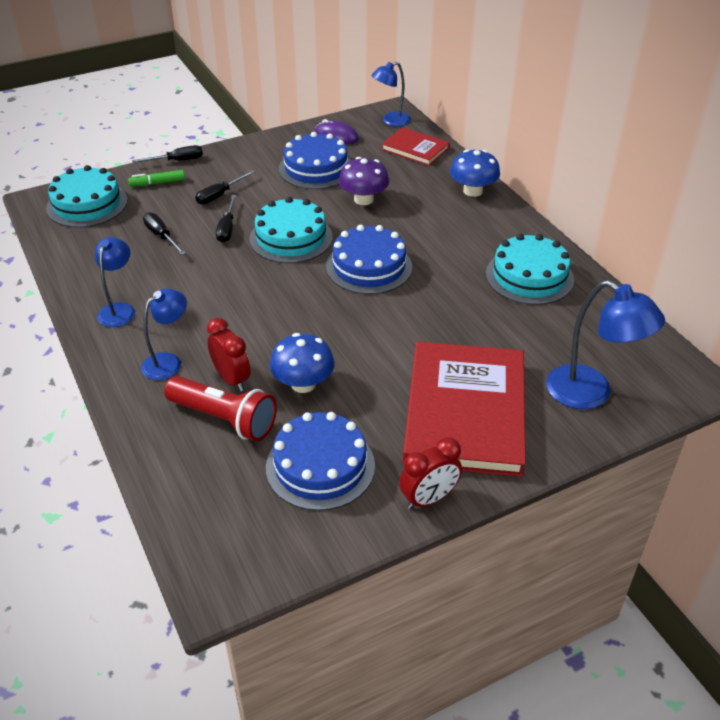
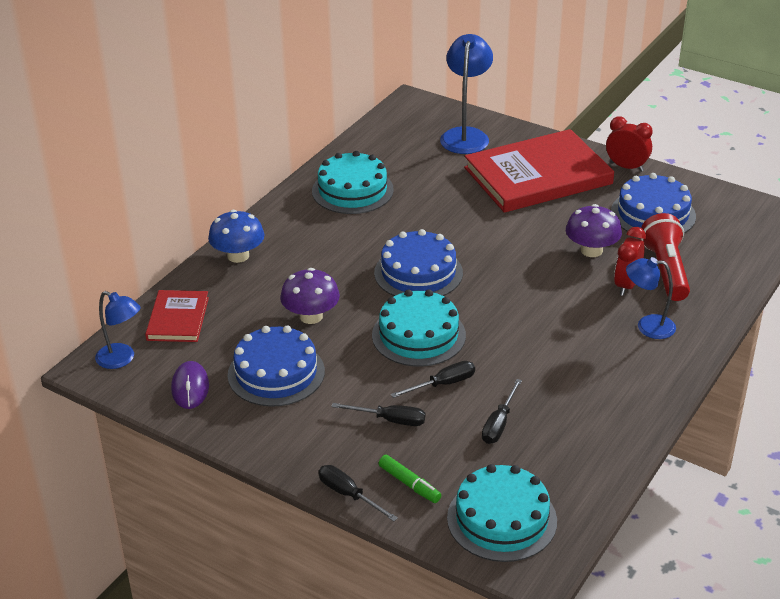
camera: 120 degrees left, 5 degrees down
blue lamp [95,237,135,327] -> none
blue mushroom [270,333,335,393] -> purple mushroom [566,204,622,257]

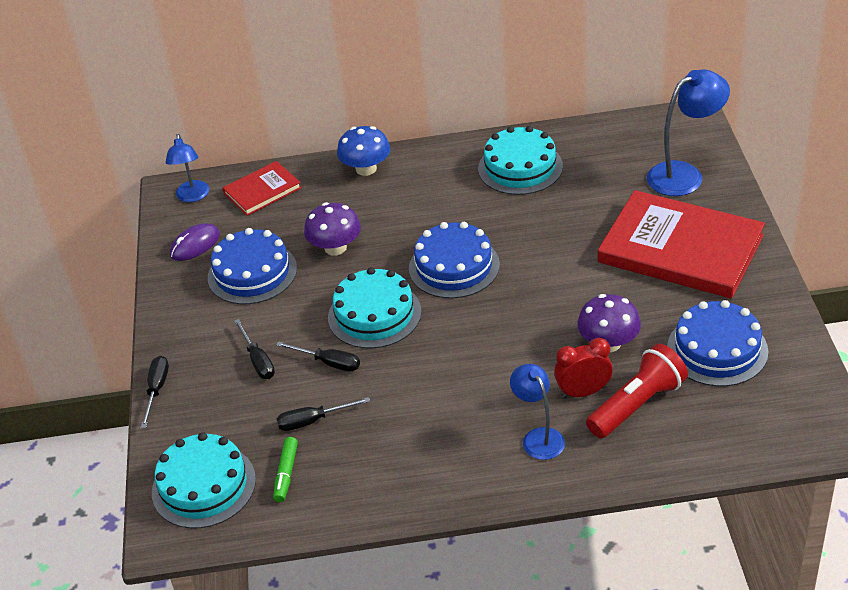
camera: 55 degrees right, 5 degrees up
green marker [379,455,441,503] -> green marker moved to [273,437,298,502]
red clock [606,116,653,172] -> none

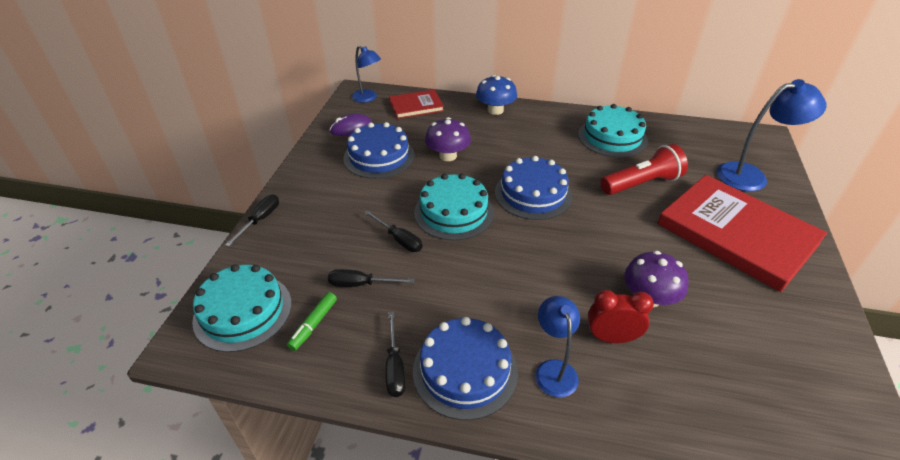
camera: 15 degrees right, 0 degrees up
blue lamp [166,134,209,202] -> blue lamp turned 60 degrees counterclockwise [352,45,381,103]
black screwdriver [234,319,275,379] -> black screwdriver moved to [386,312,405,397]
red flashlight [586,344,688,438] -> red flashlight moved to [601,144,688,195]
blue cake [667,300,768,386] -> blue cake moved to [413,317,518,420]

